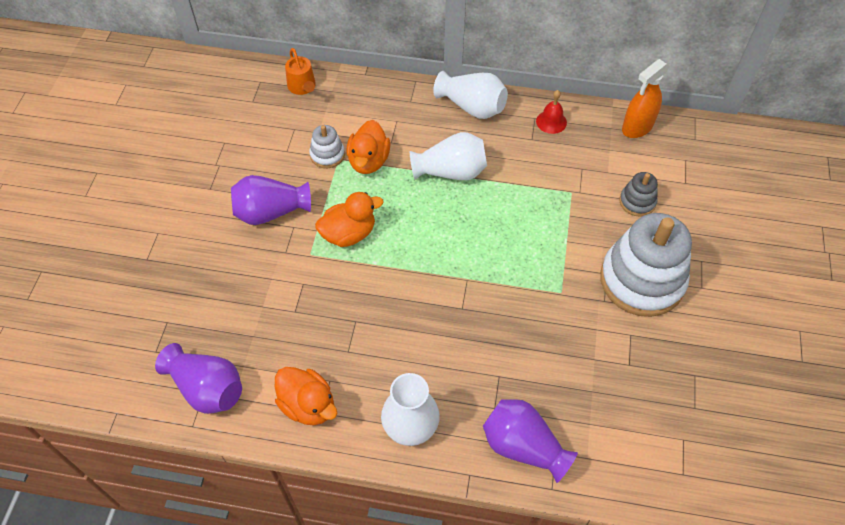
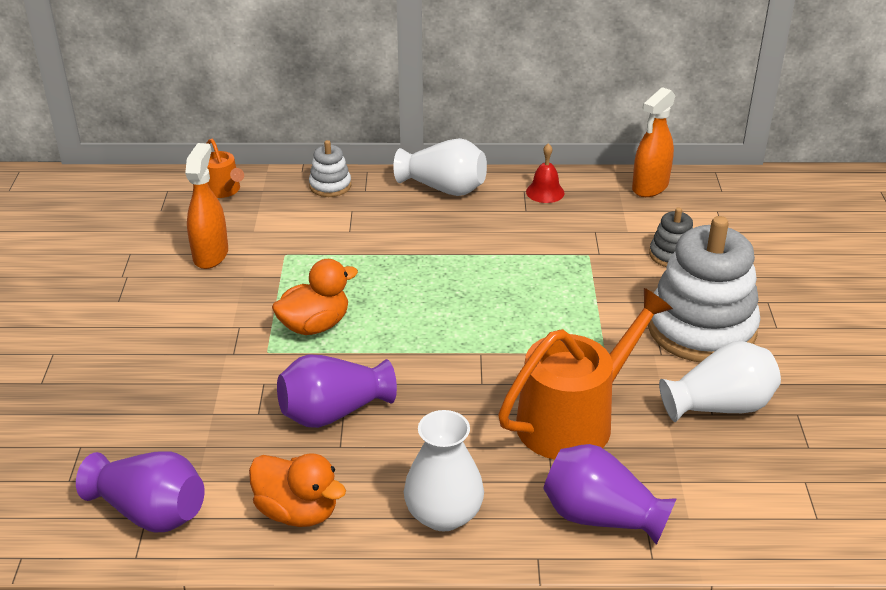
camera: 10 degrees left, 20 degrees down
purple vase [231,175,311,225] -> purple vase moved to [277,354,397,428]
white stacking toy [309,125,345,168] -> white stacking toy moved to [309,140,351,197]
orange duck [346,120,391,174] -> none
white vase [410,132,487,180] -> white vase moved to [659,341,781,422]
none -> orange spray bottle [185,143,228,269]
none -> orange watering can [498,288,673,460]

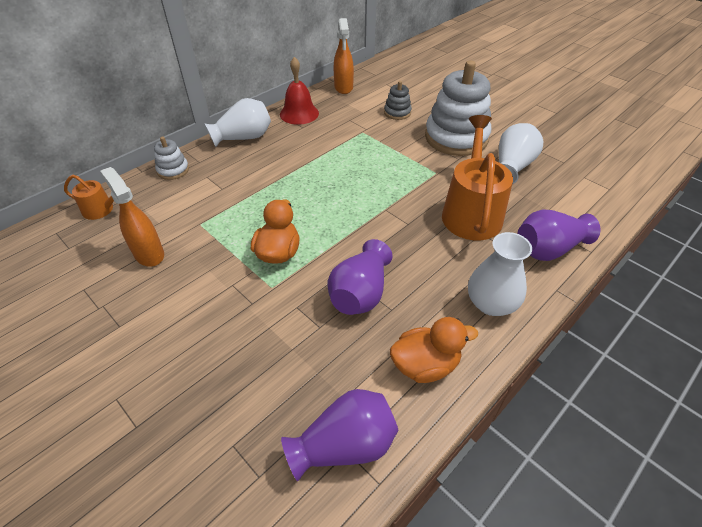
camera: 45 degrees left, 10 degrees up
red bell [526,143,565,203] -> red bell [280,57,319,125], size x1.58

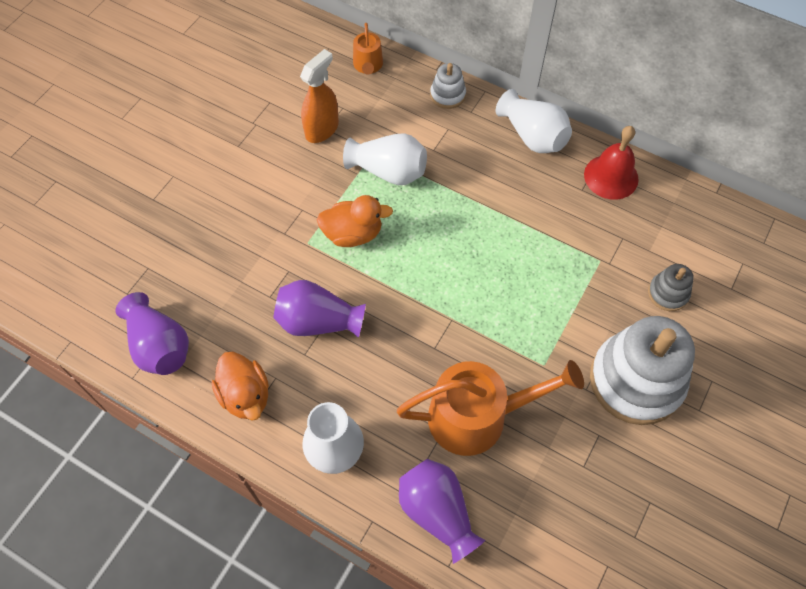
camera: 75 degrees right, 15 degrees up
orange spray bottle [334,18,354,94] -> none
white vase [499,123,543,184] -> white vase moved to [343,133,427,185]

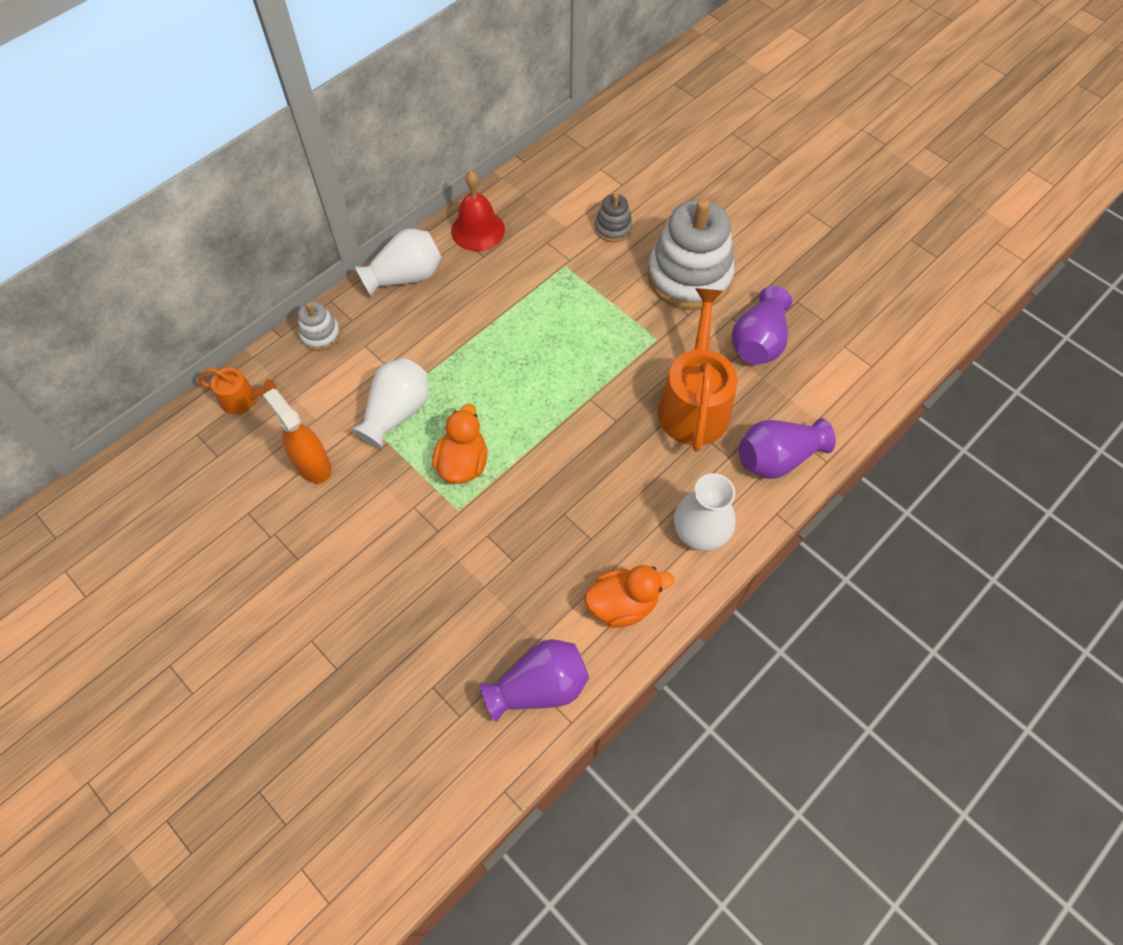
camera: 75 degrees left, 0 degrees up
purple vase [273,280,366,338] -> purple vase moved to [732,286,792,365]

